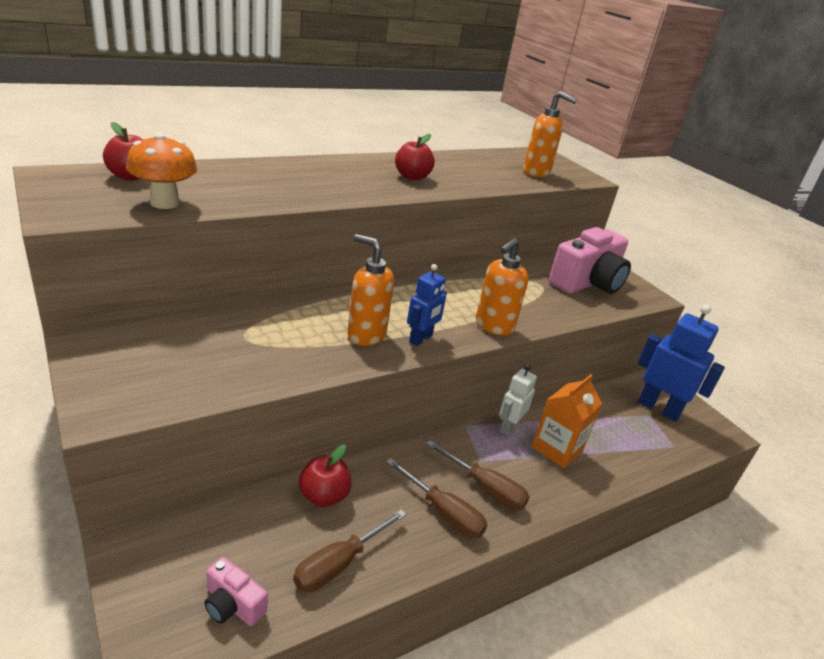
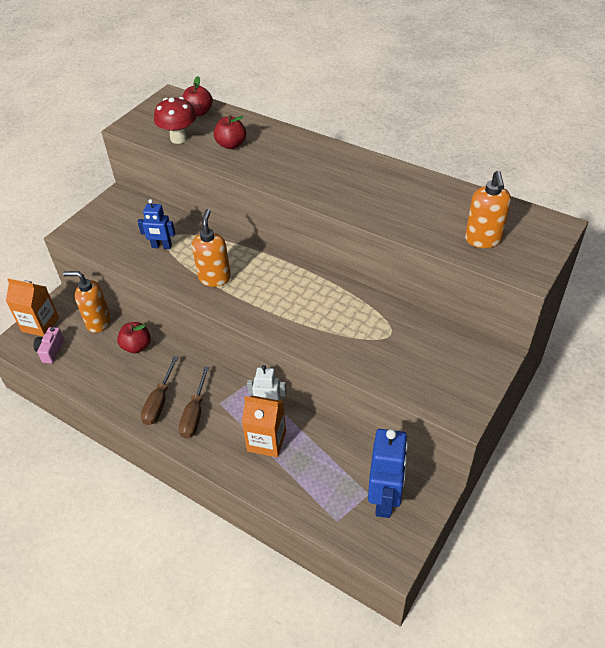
camera: 70 degrees right, 15 degrees up
orange mushroom [126,133,197,209] -> red mushroom [154,97,196,144]
brown screwdriver [293,509,407,592] -> none
red apple [395,134,435,180] -> red apple moved to [214,115,246,149]
blue robot [407,264,447,346] -> blue robot moved to [138,199,175,249]
orange soap dispenser [476,238,529,336] -> orange soap dispenser moved to [63,271,111,333]
pink camera [549,227,631,294] -> none
none -> orange carton [6,279,59,336]

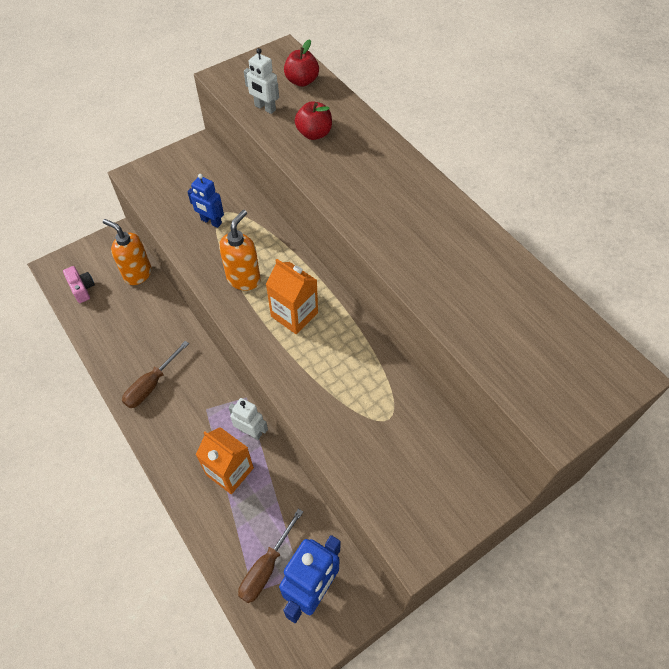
camera: 20 degrees right, 10 degrees up
orange carton [6,279,59,336] -> orange carton moved to [266,259,318,334]
pink camera [33,327,64,363] -> pink camera turned 120 degrees clockwise [63,266,95,303]
red apple [117,322,151,353] -> none
red mushroom [154,97,196,144] -> white robot [244,48,279,114]
brown screwdriver [179,367,209,439] -> brown screwdriver moved to [238,509,303,603]
orange soap dispenser [465,171,511,248] -> none

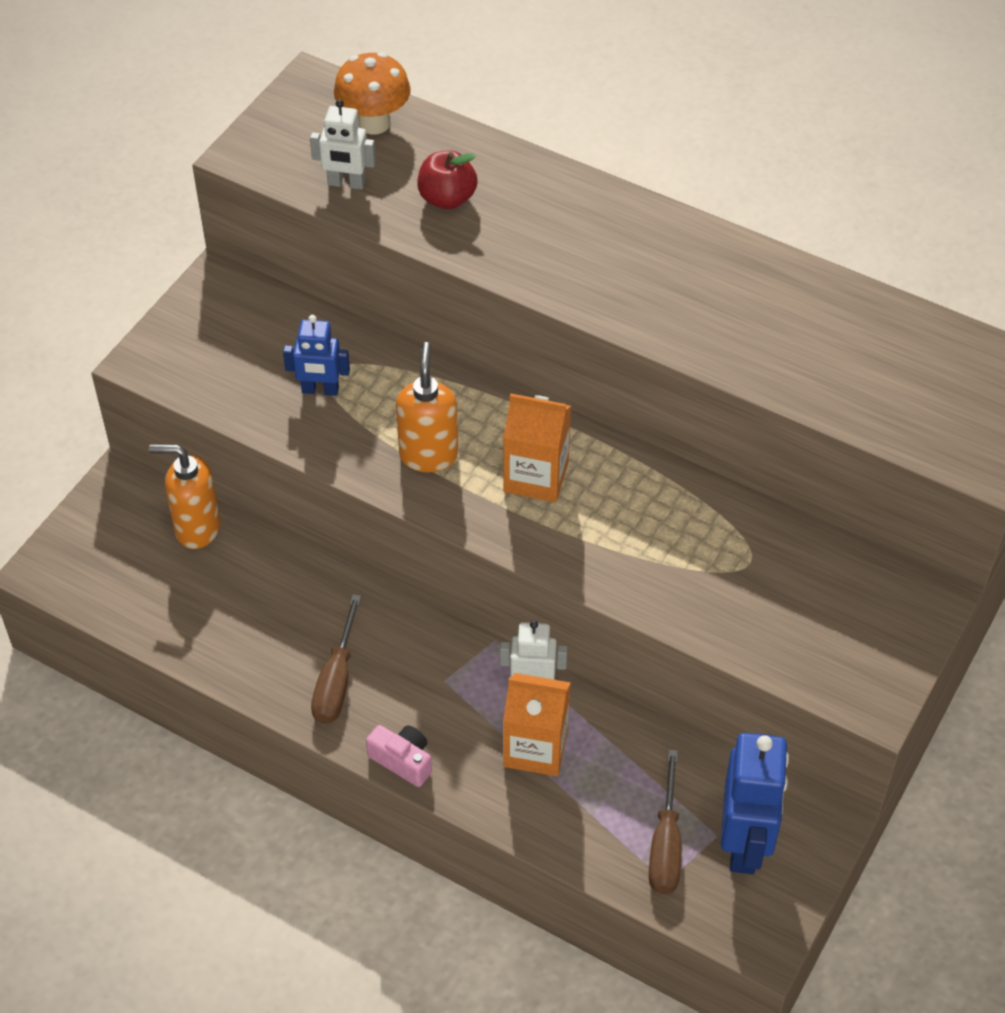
camera: 25 degrees left, 5 degrees down
pink camera [63,266,95,303] -> pink camera moved to [366,725,432,787]
red apple [284,40,319,87] -> orange mushroom [334,52,411,135]

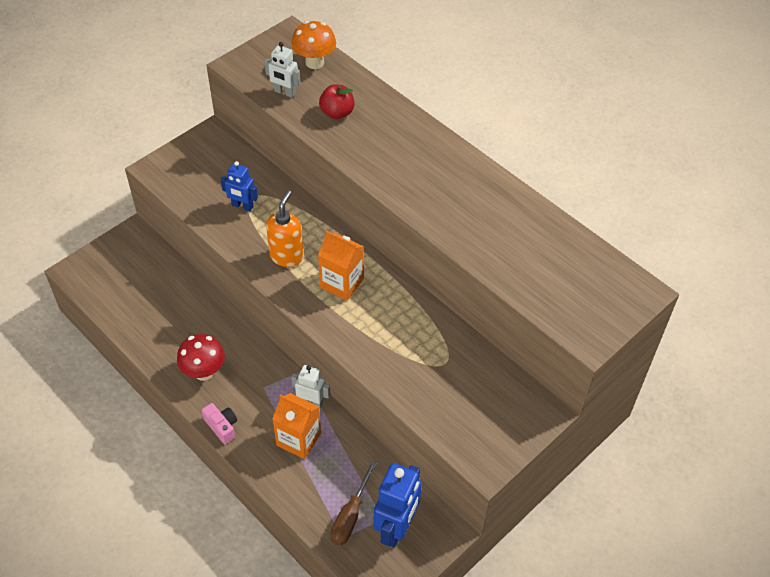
camera: 15 degrees right, 0 degrees up
orange soap dispenser [149,444,221,549] -> none
brown screwdriver [311,595,361,724] -> red mushroom [177,334,225,381]

